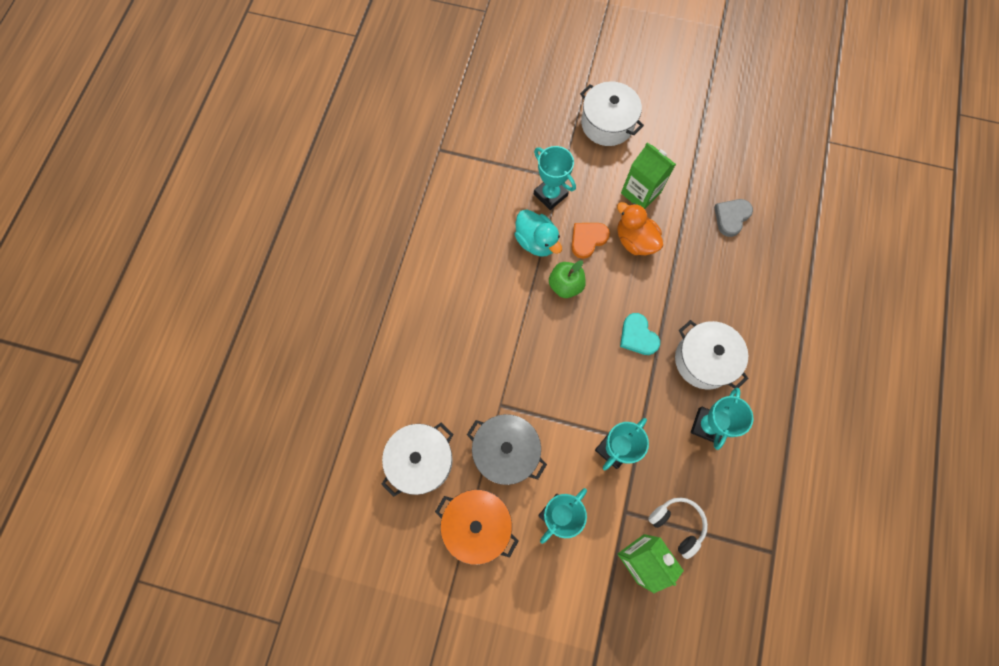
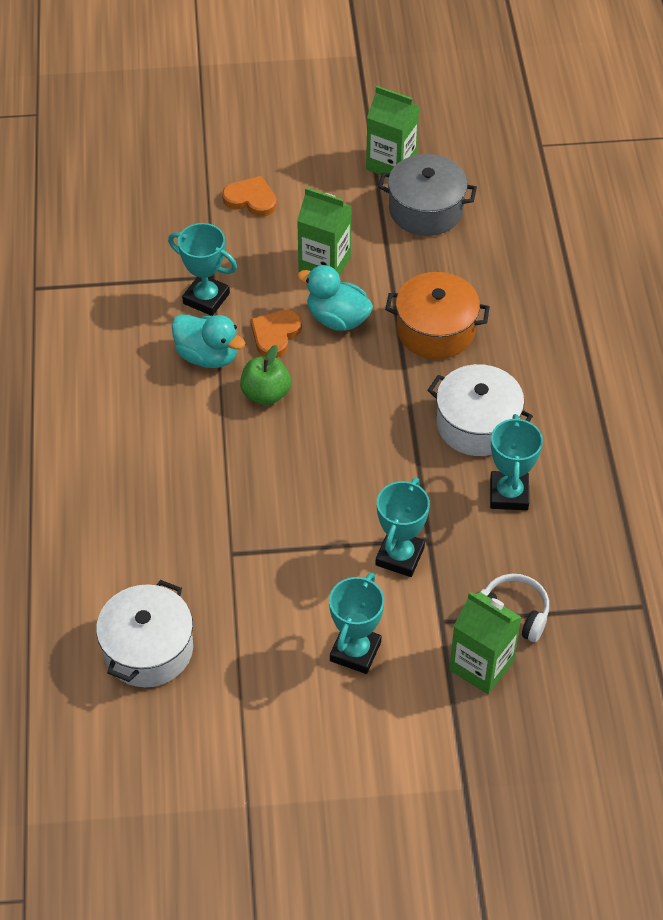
camera: 20 degrees left, 20 degrees down
orange pot [435,489,518,565] -> orange pot moved to [385,272,490,359]
grey pot [467,414,547,485] -> grey pot moved to [378,154,477,236]
white pot [580,81,644,146] -> orange heart [222,176,277,217]
orange duck [617,202,663,255] -> turquoise duck [297,265,373,331]
turquoise heart [620,313,660,355] -> none
grey heart [714,199,753,237] -> none
none -> green carton [366,86,419,178]

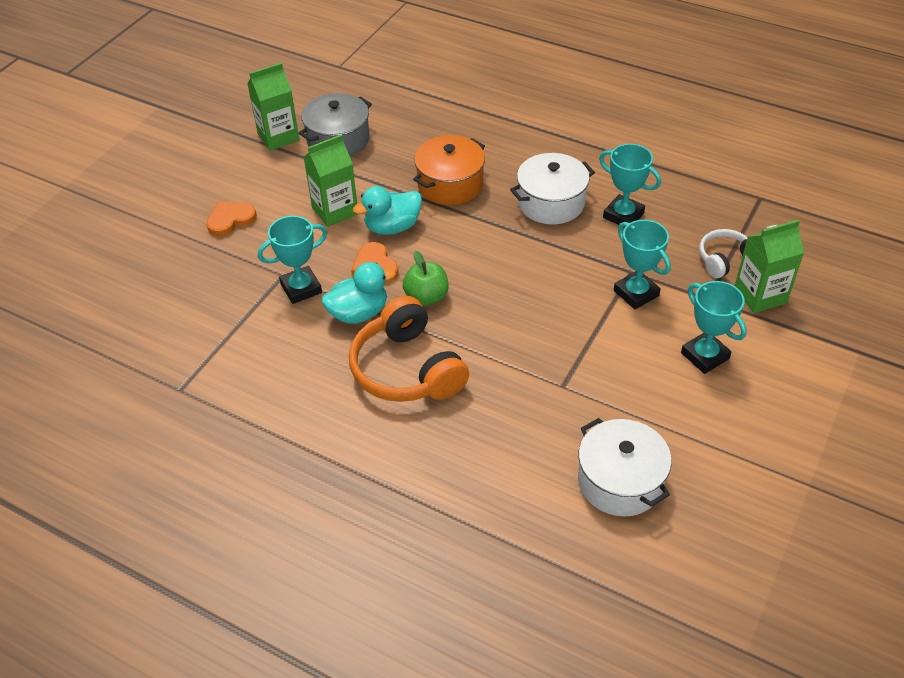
camera: 55 degrees left, 5 degrees down
none -> orange headphones [349,296,469,402]

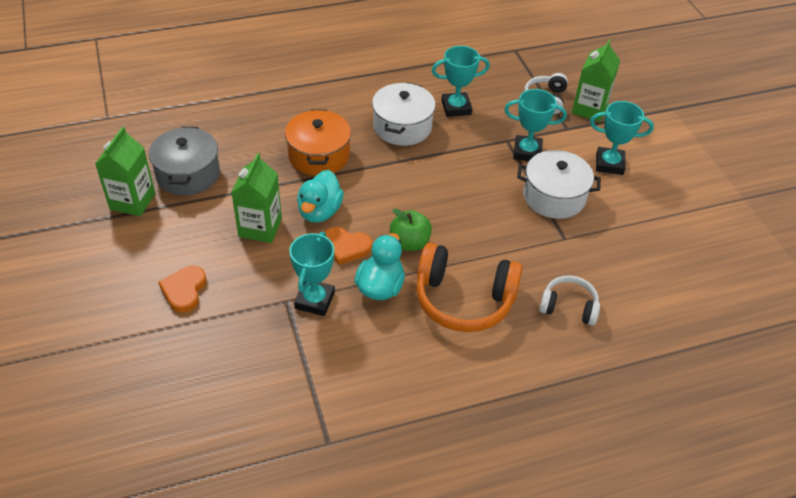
camera: 50 degrees left, 0 degrees up
white pot [578,418,672,517] -> white pot moved to [517,150,601,219]
none -> white headphones [539,275,600,326]

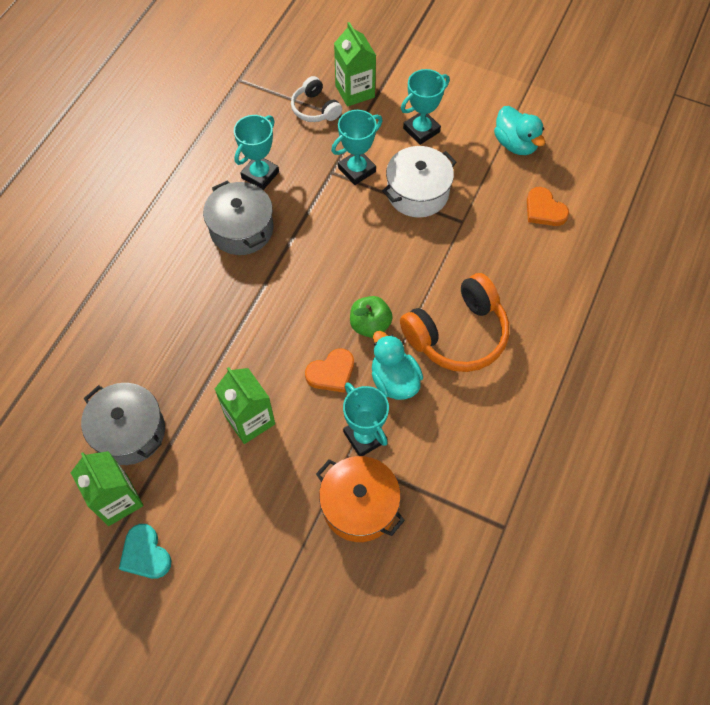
camera: 45 degrees left, 15 degrees up
orange heart [158,266,206,312] -> orange heart moved to [527,187,569,226]
orange pot [285,109,351,176] -> orange pot moved to [316,456,405,542]
turquoise duck [297,170,344,223] -> turquoise duck moved to [494,106,545,155]
white pot [372,82,436,146] -> grey pot [203,181,273,255]
white headphones [539,275,600,326] -> none
none -> turquoise heart [119,524,172,579]

